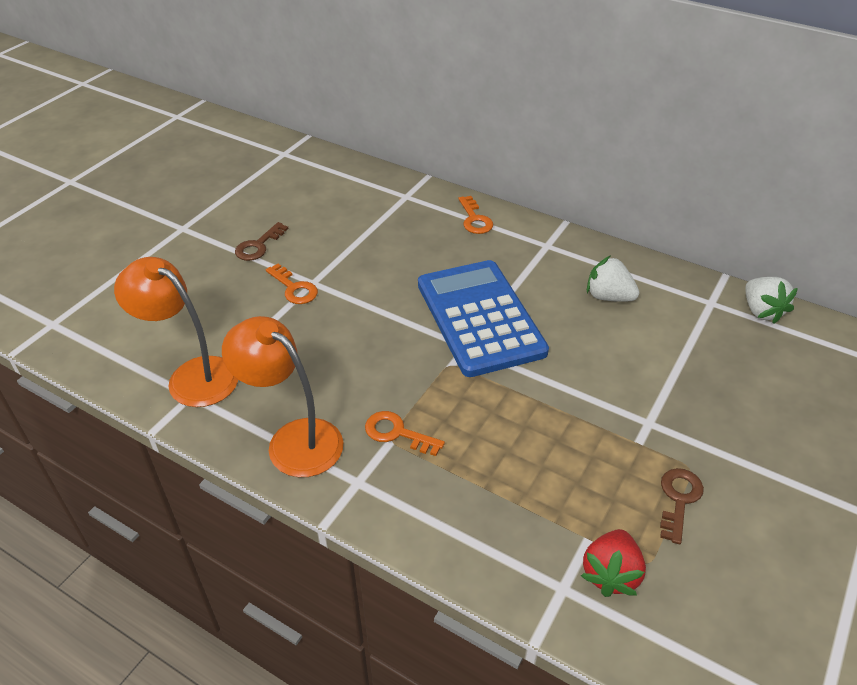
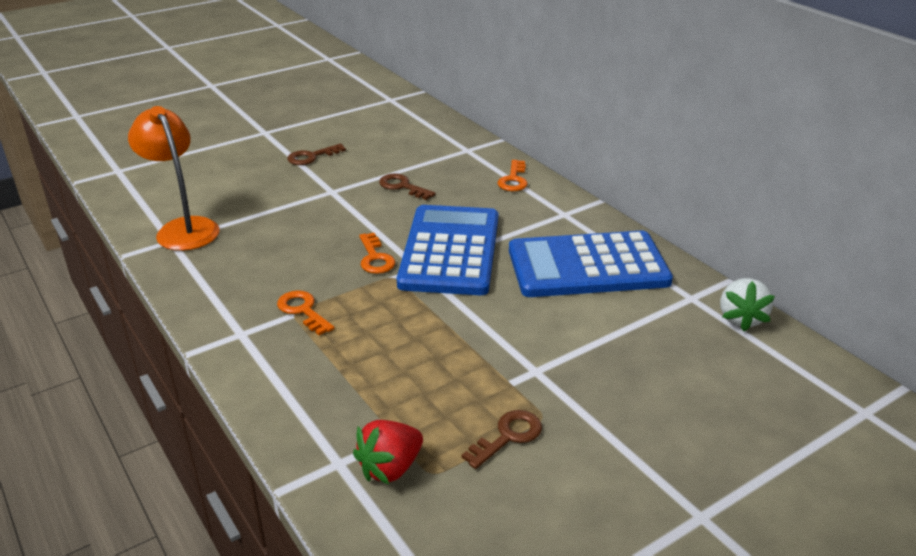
camera: 25 degrees right, 10 degrees down
orange lamp [222,316,343,477] -> none
orange key [266,264,318,304] -> orange key moved to [359,233,395,274]
white strawberry [587,256,640,302] -> blue calculator [509,231,673,297]
none -> brown key [379,173,436,200]

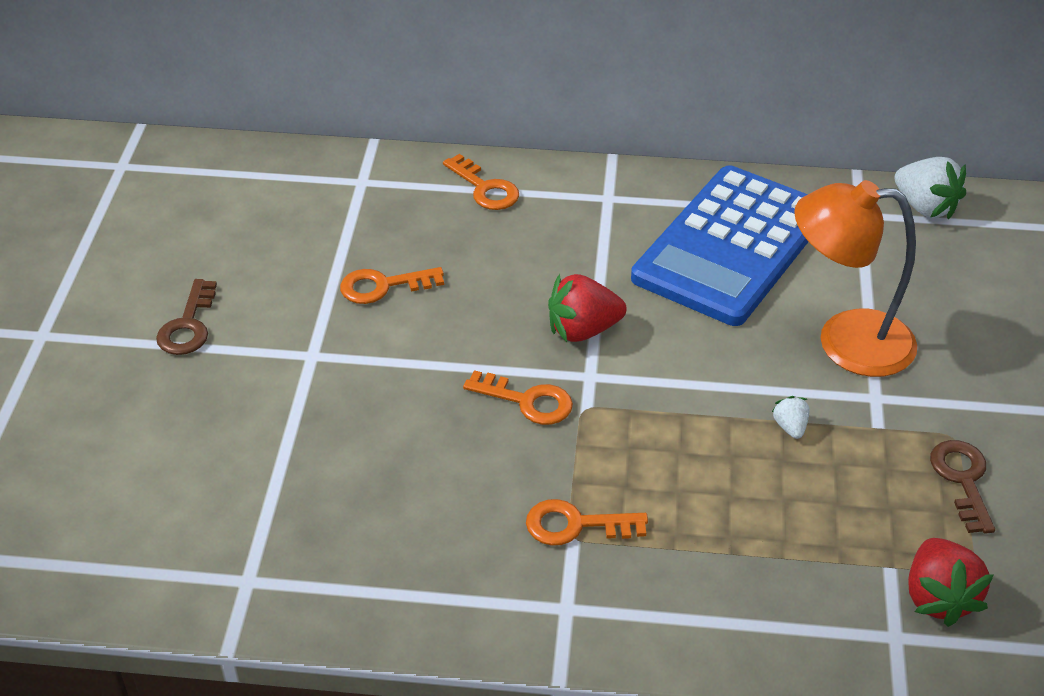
camera: 50 degrees left, 10 degrees up
orange lamp [128,106,220,251] -> orange lamp moved to [794,180,917,377]
brown key [379,173,436,200] -> orange key [340,267,444,304]
blue calculator [397,205,498,295] -> red strawberry [548,274,627,342]
none -> white strawberry [772,396,810,439]

